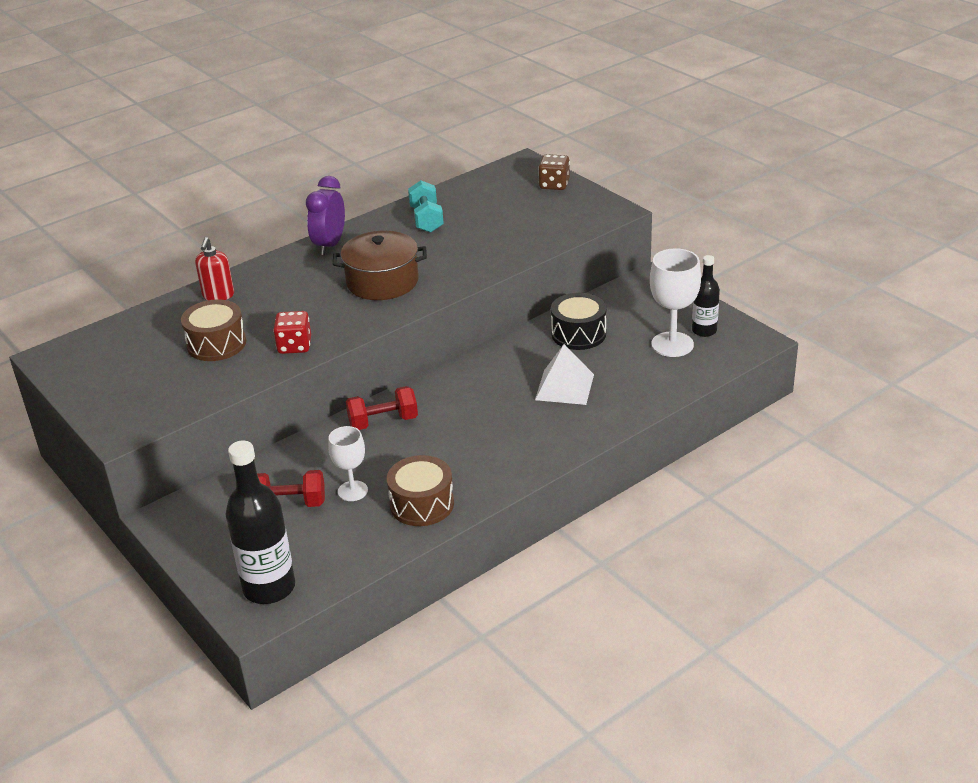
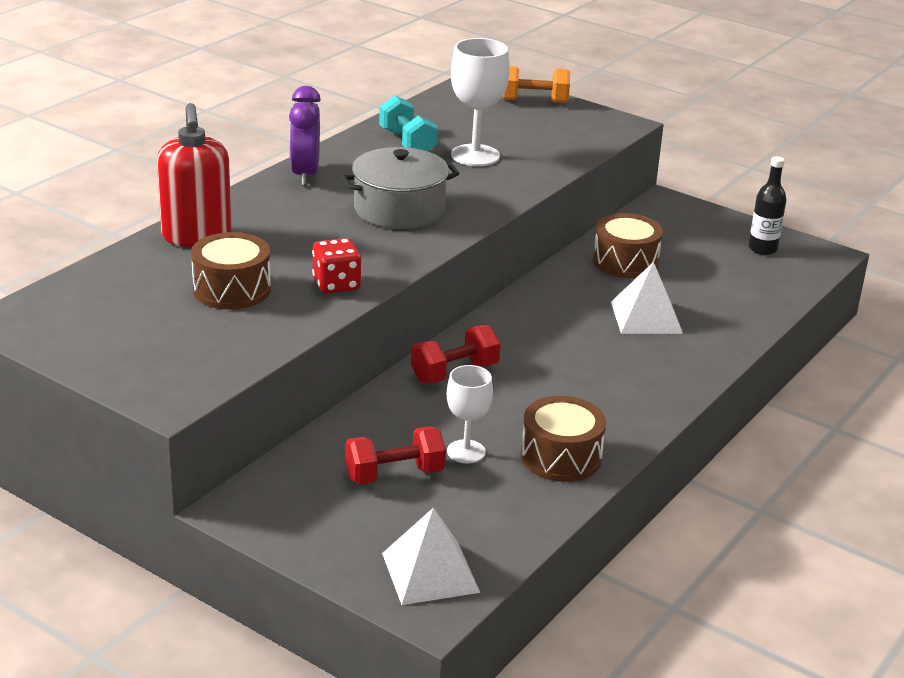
camera: 20 degrees left, 5 degrees down
red soap dispenser [195,237,234,300] -> red soap dispenser [157,103,232,247], size x1.63
black bottle [226,441,295,604] -> white pyramid [382,507,480,605]
brown pot [333,231,427,300] -> grey pot [341,147,460,229]
brown dice [538,154,570,190] -> orange dumbbell [502,66,570,103]
black drum [551,293,606,350] -> brown drum [593,213,663,278]
white goblet [650,248,701,357] -> white goblet moved to [451,38,510,166]

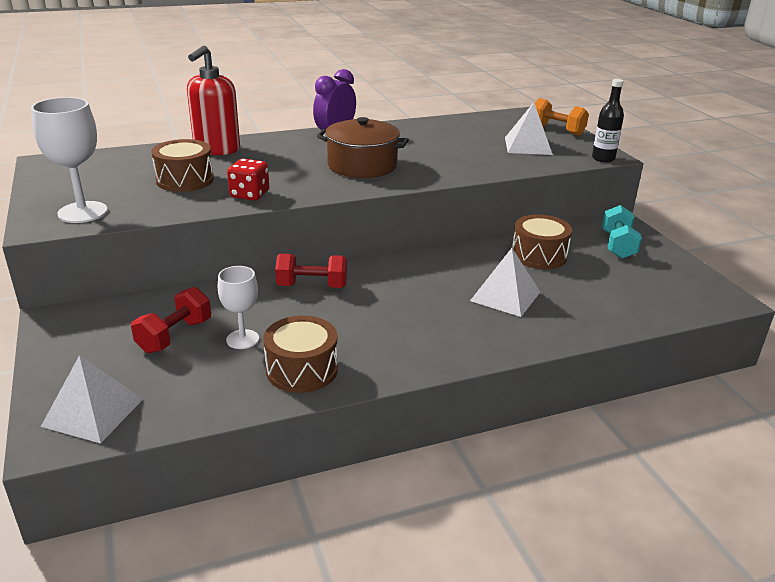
camera: 35 degrees right, 0 degrees up
grey pot [341,147,460,229] -> brown pot [317,117,409,178]
red dumbbell [345,426,446,484] -> red dumbbell turned 75 degrees counterclockwise [131,287,211,353]
turquoise dumbbell [379,95,438,151] -> turquoise dumbbell moved to [602,205,642,259]
white goblet [451,38,510,166] -> white goblet moved to [31,97,108,223]
black bottle [749,156,786,255] -> black bottle moved to [592,79,624,162]
none -> white pyramid [505,102,553,155]

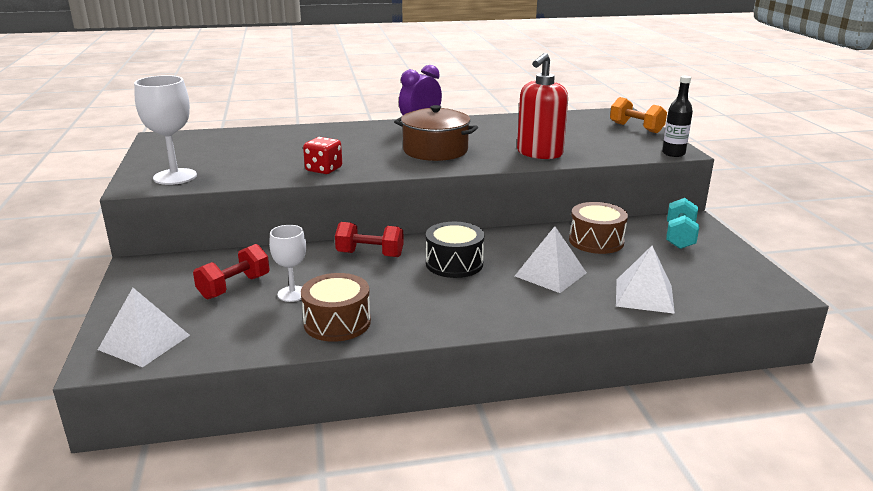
camera: 10 degrees right, 5 degrees down
brown drum [151,139,214,192] -> none
red soap dispenser [187,45,240,155] -> red soap dispenser moved to [517,53,568,159]
white pyramid [505,102,553,155] -> white pyramid moved to [616,246,675,314]
none -> black drum [426,222,484,278]

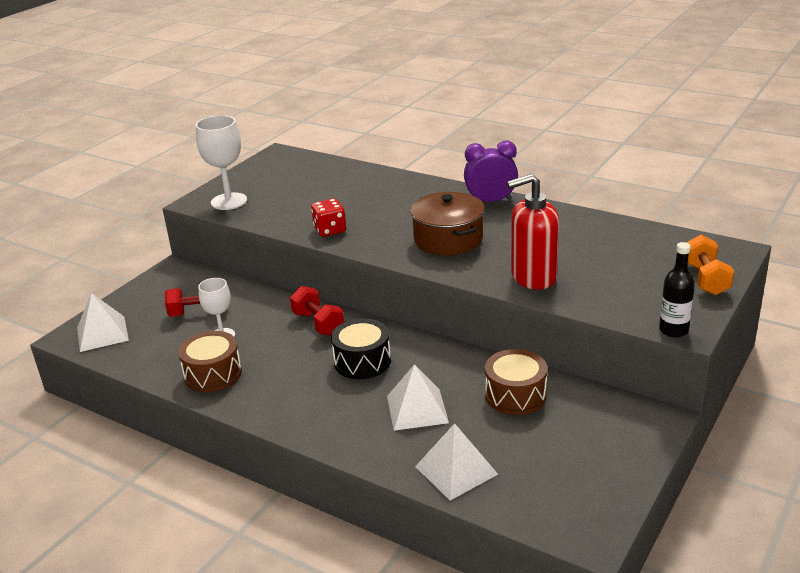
camera: 45 degrees right, 5 degrees up
turquoise dumbbell [666,198,699,249] -> none

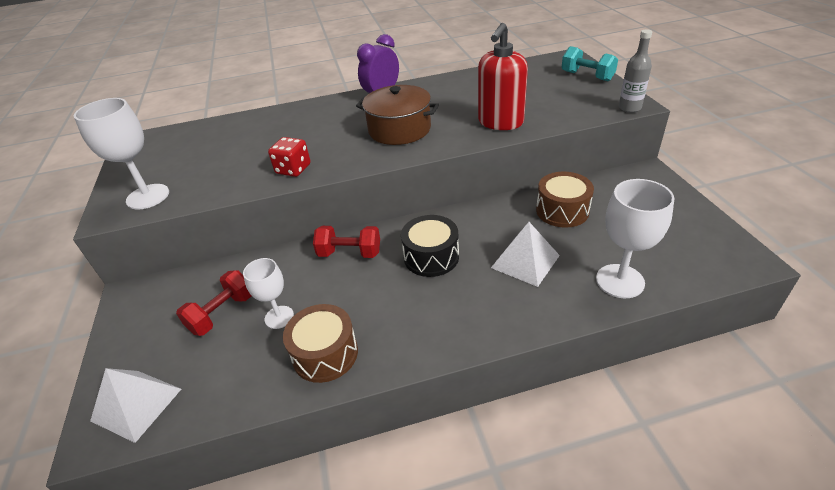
camera: 45 degrees left, 10 degrees up
white pyramid [415,423,498,500] -> white goblet [596,179,675,298]
black bottle [659,242,695,337] -> grey bottle [619,29,652,113]
orange dumbbell [686,235,734,295] -> turquoise dumbbell [561,46,618,81]

